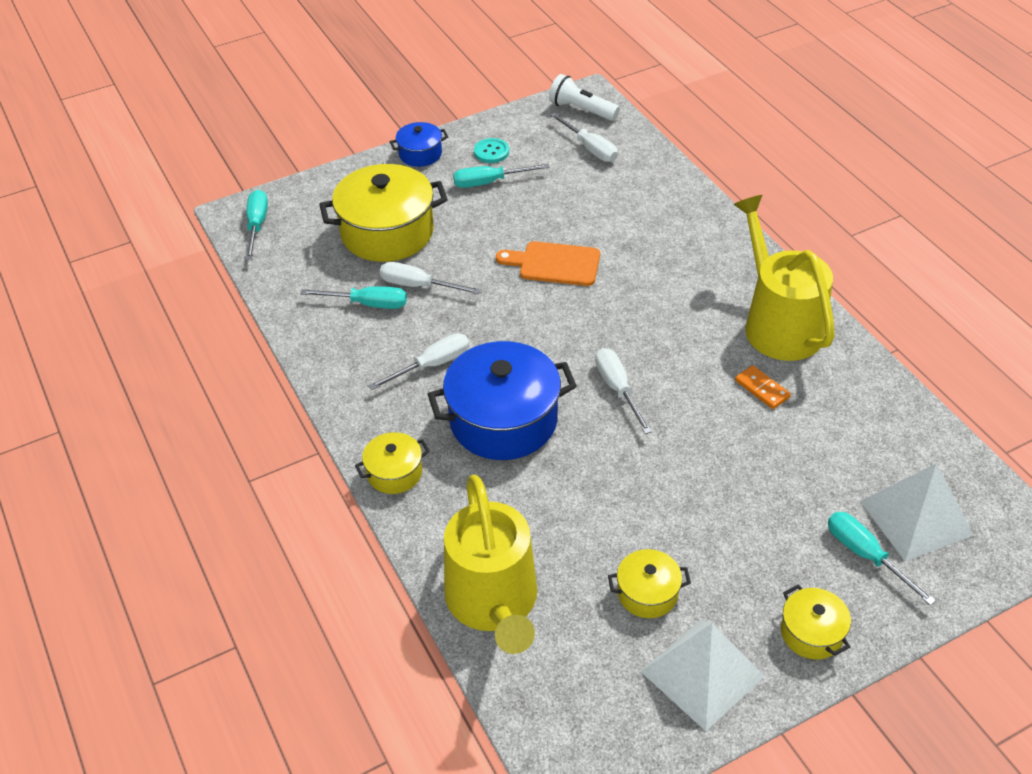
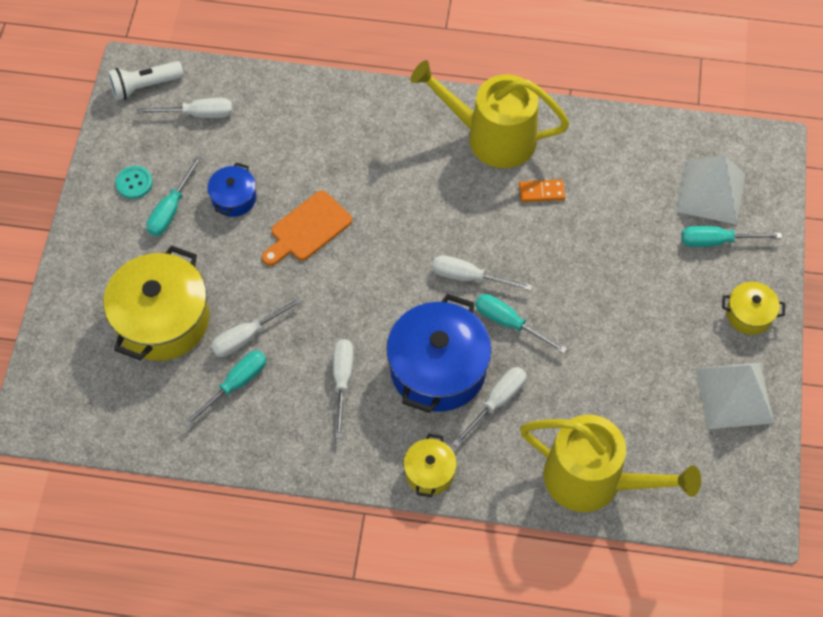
camera: 55 degrees left, 15 degrees up
turquoise screwdriver [246,190,268,260] -> turquoise screwdriver moved to [475,294,567,354]
blue pot [390,122,448,167] -> blue pot moved to [207,163,256,217]
yellow pot [608,549,691,618] -> none
none -> white screwdriver [452,367,527,447]

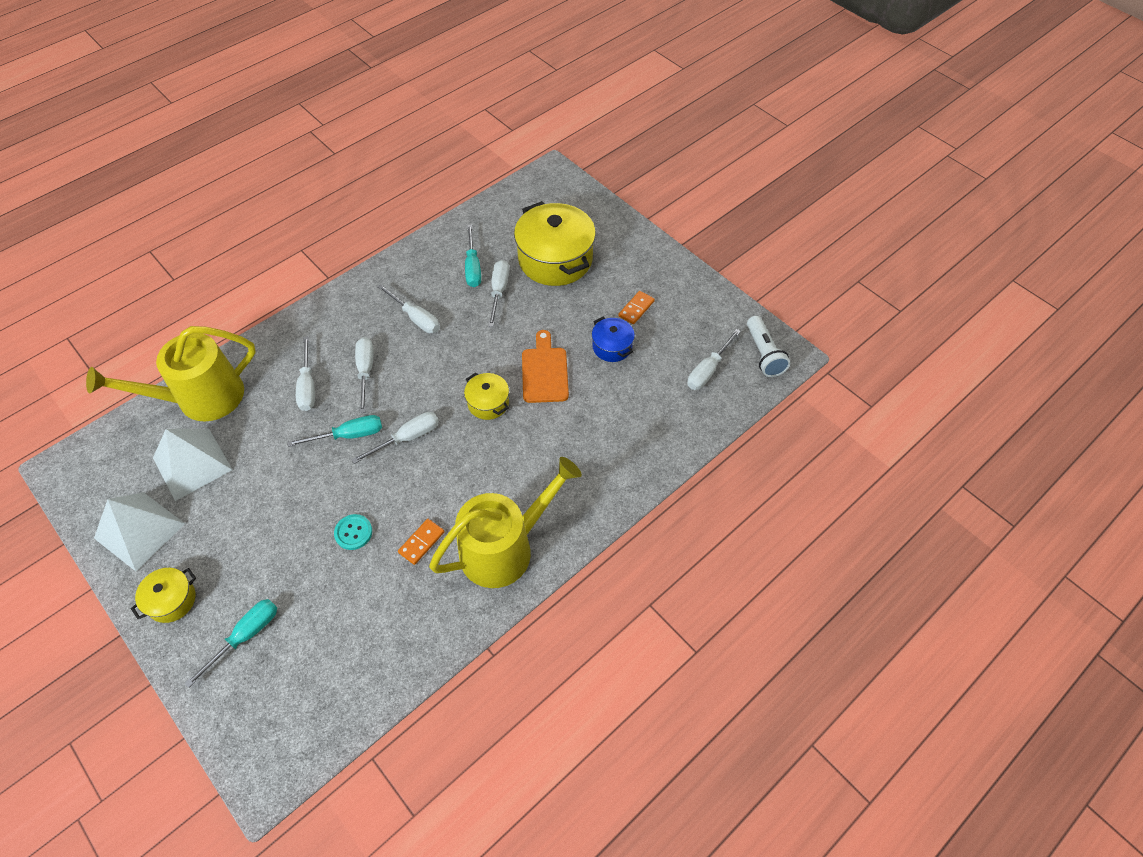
camera: 130 degrees right, 5 degrees down
white flashlight [108,61,184,101] -> white flashlight turned 150 degrees clockwise [747,316,790,377]
turquoise button [115,166,153,199] -> turquoise button moved to [334,514,372,550]
turquoise screwdriver [146,156,202,236] -> orange domino [618,291,655,324]
blue pot [386,294,492,413] -> white screwdriver [355,337,373,413]
yellow pot [403,434,457,497] -> yellow pot moved to [464,373,509,420]
white pyramid [675,155,746,225] -> white pyramid moved to [153,429,232,501]

